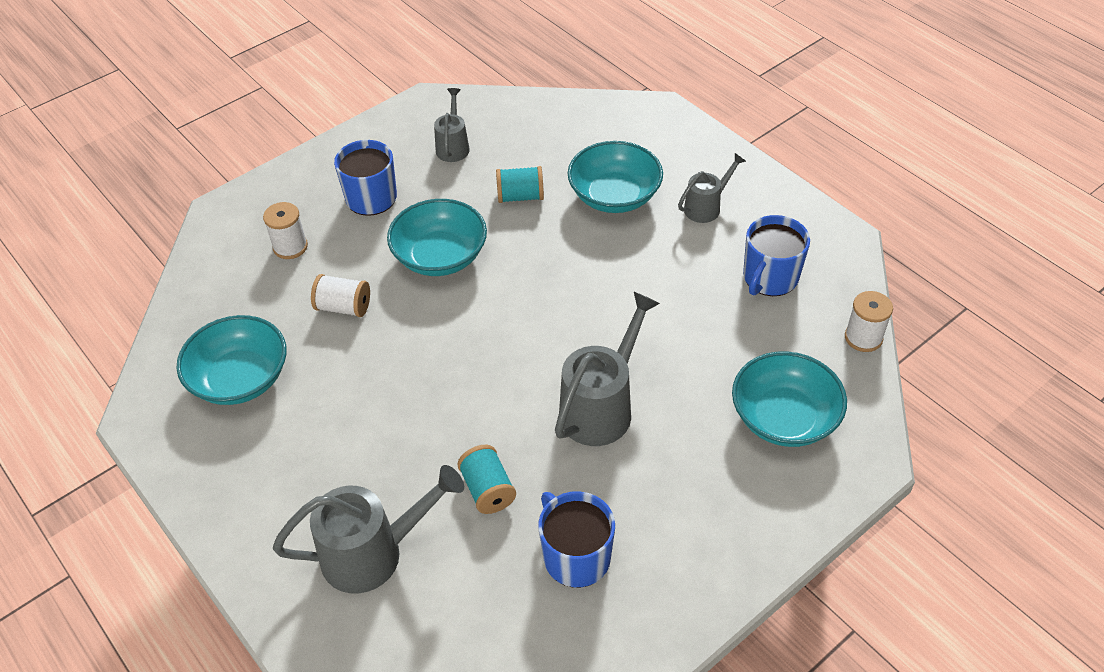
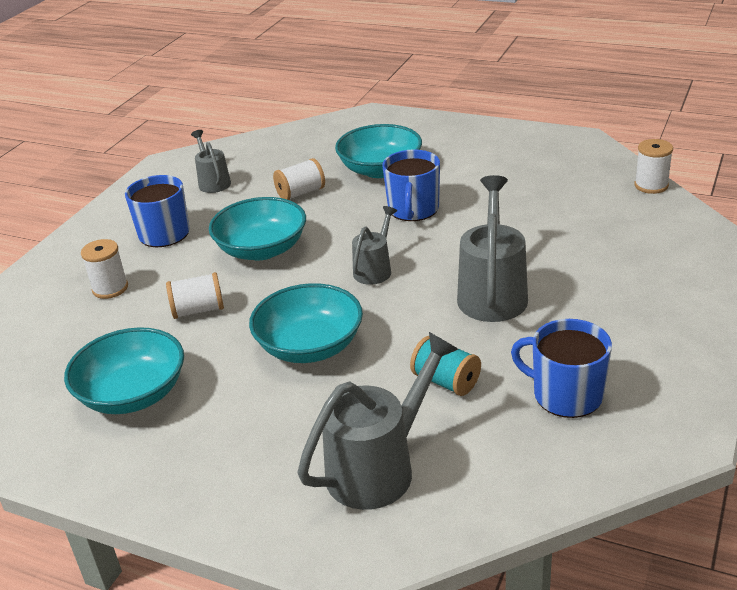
camera: 25 degrees left, 15 degrees down
turquoise spool [496,166,544,203] -> white spool [273,158,325,200]
grey watering can [678,153,746,223] -> grey watering can moved to [352,206,397,285]
turquoise bowl [732,351,847,447] -> turquoise bowl moved to [249,283,363,363]
blue mug [743,215,810,296] -> blue mug moved to [383,149,440,221]

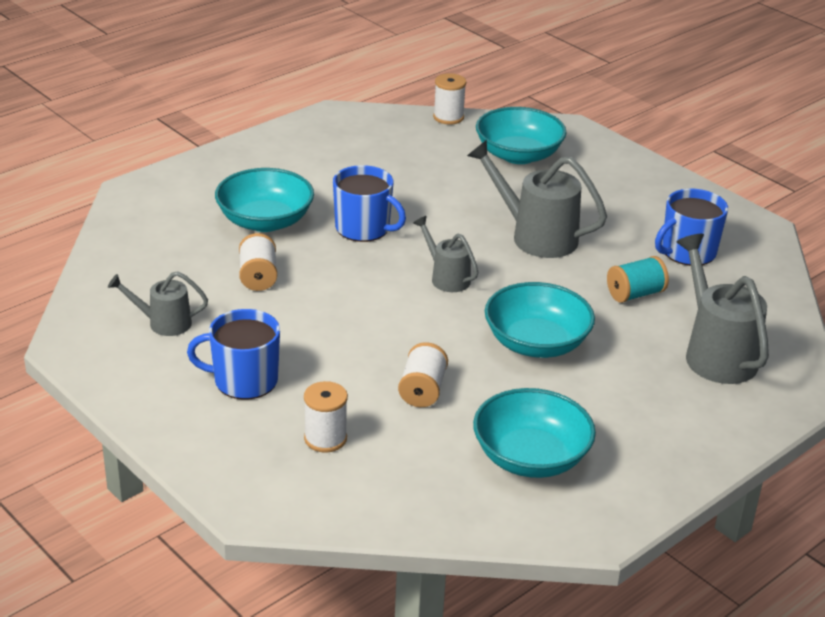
camera: 70 degrees left, 0 degrees up
turquoise bowl [209,197,306,260] -> turquoise bowl moved to [476,107,567,164]

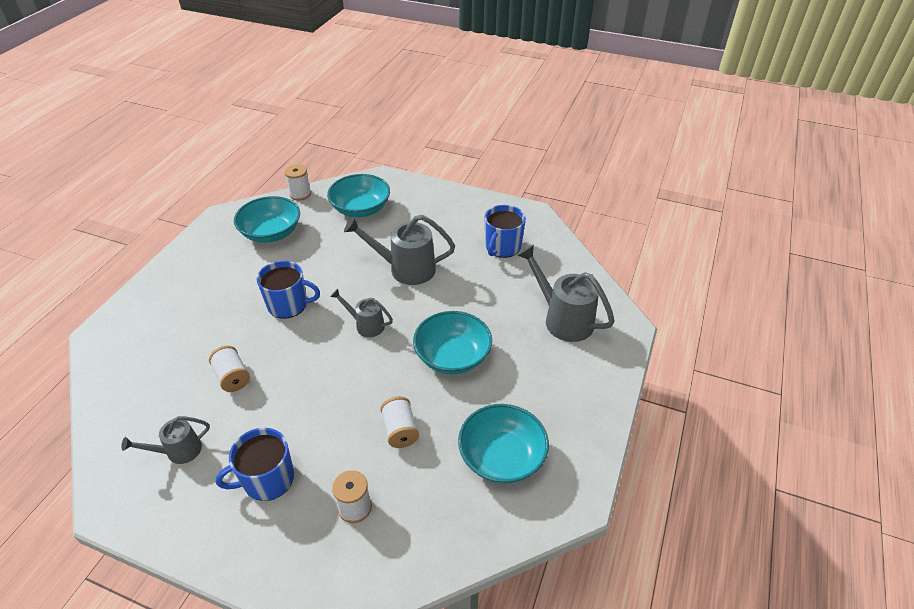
camera: 25 degrees left, 10 degrees up
turquoise bowl [215,168,314,232] -> turquoise bowl moved to [234,196,300,243]
turquoise spool [607,256,669,303] -> none

